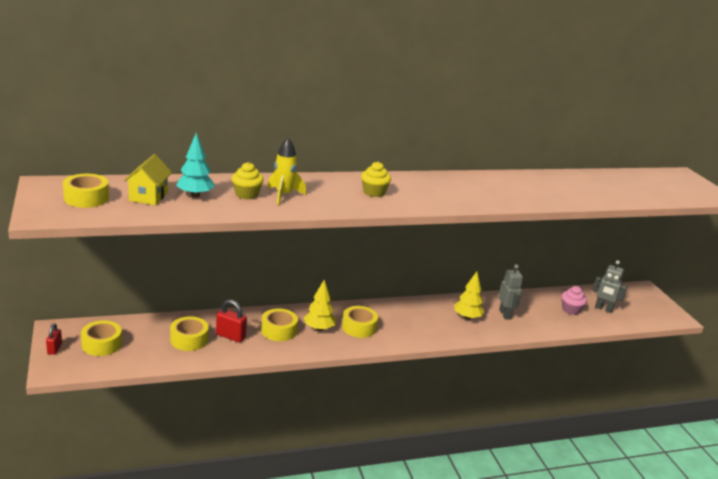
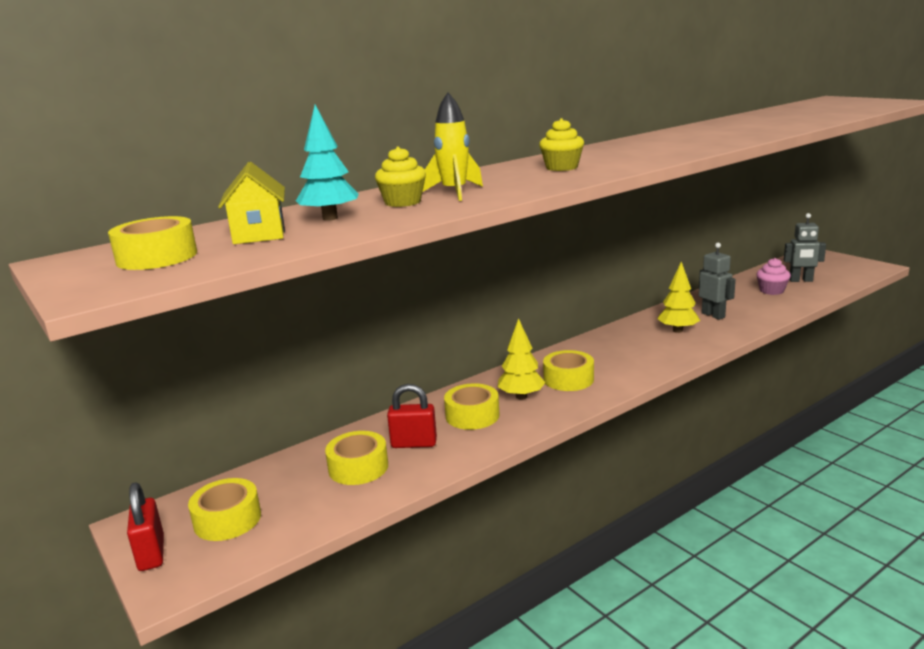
camera: 15 degrees left, 5 degrees down
red padlock [46,323,62,355] -> red padlock [127,482,164,571], size x1.53

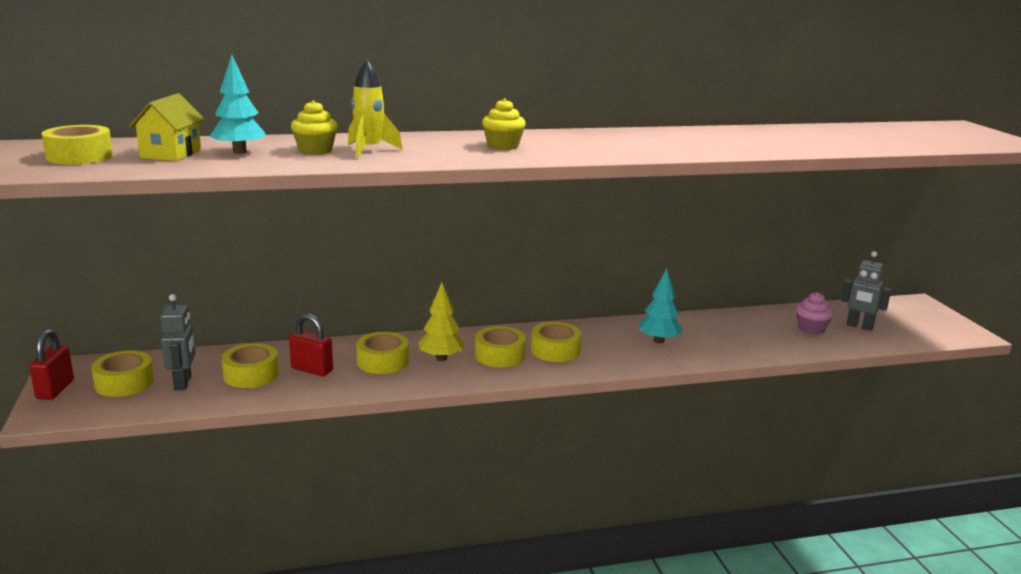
camera: 20 degrees right, 0 degrees up
yellow tree [657,262,700,333] -> turquoise tree [639,268,683,343]
grey robot [699,243,736,320] -> grey robot moved to [160,294,196,390]
none -> yellow tape [531,322,581,362]

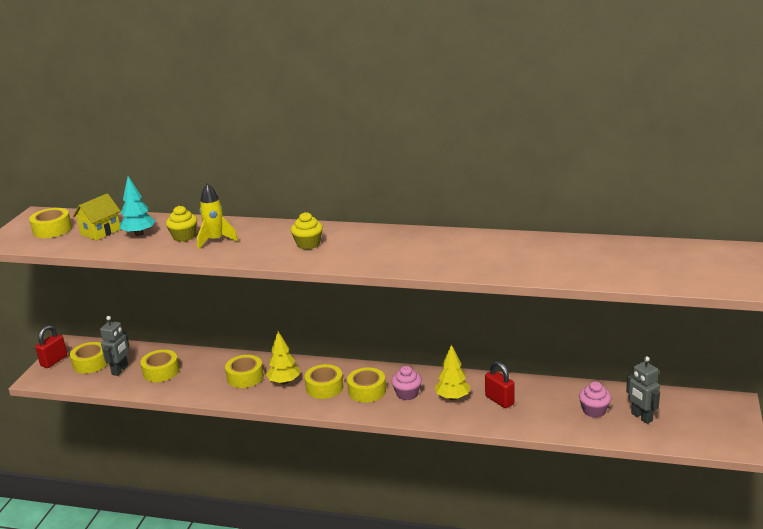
camera: 30 degrees right, 5 degrees up
red padlock [289,313,333,376] -> red padlock moved to [485,361,515,408]
turquoise tree [639,268,683,343] -> yellow tree [435,344,471,400]
none -> pink cupcake [391,366,422,400]

